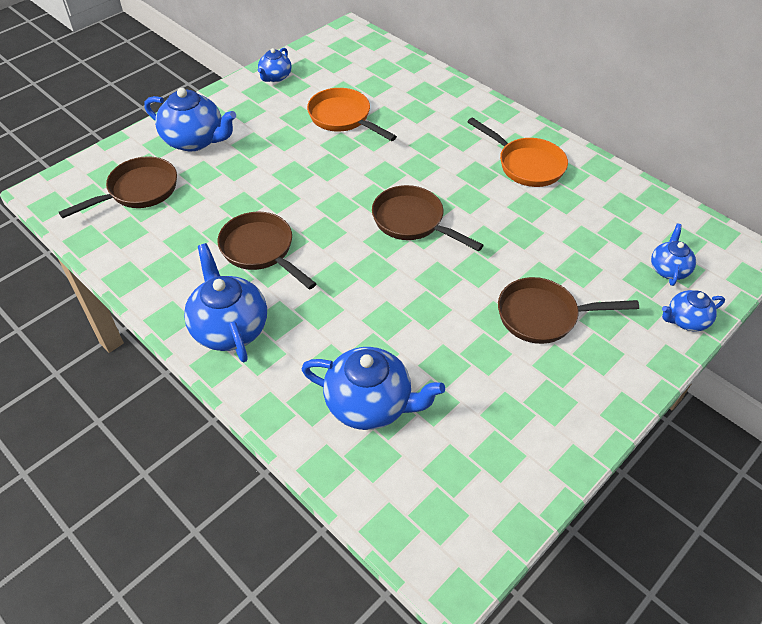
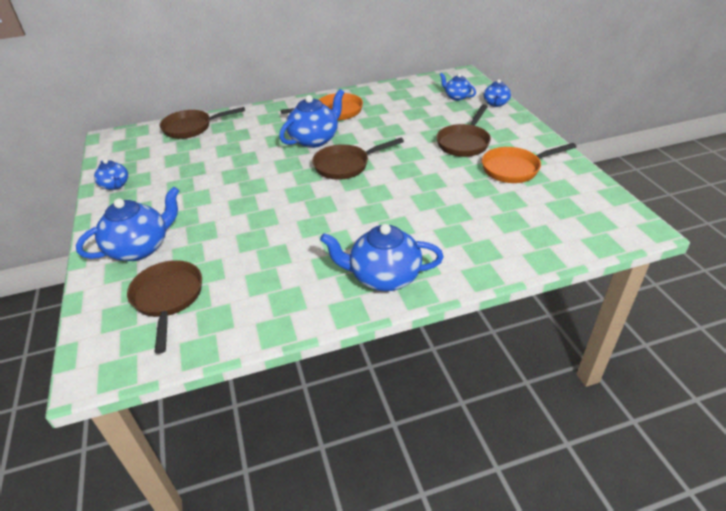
camera: 60 degrees left, 10 degrees down
brown pan [218,212,317,290] -> brown pan moved to [160,107,245,139]
blue teapot [302,347,445,430] -> blue teapot moved to [279,89,345,148]
orange pan [307,88,397,141] -> orange pan moved to [482,143,576,183]

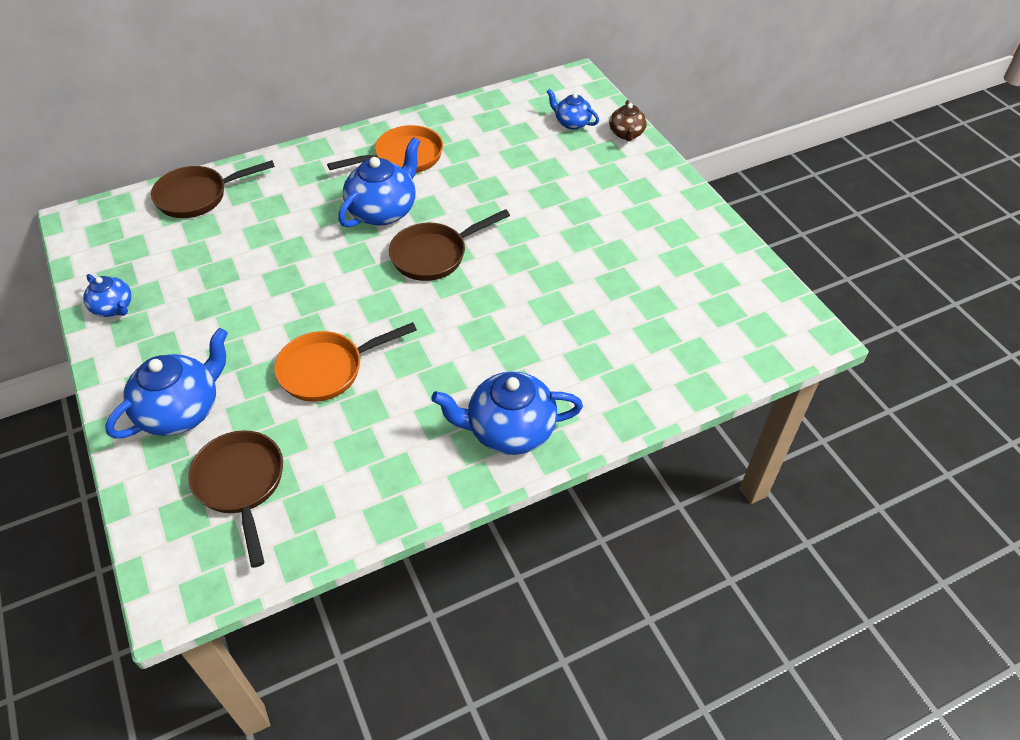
camera: 10 degrees left, 10 degrees up
brown pan [436,104,491,157] -> none
orange pan [482,143,576,183] -> orange pan moved to [274,322,417,402]
blue teapot [484,79,511,107] -> brown teapot [609,100,647,141]

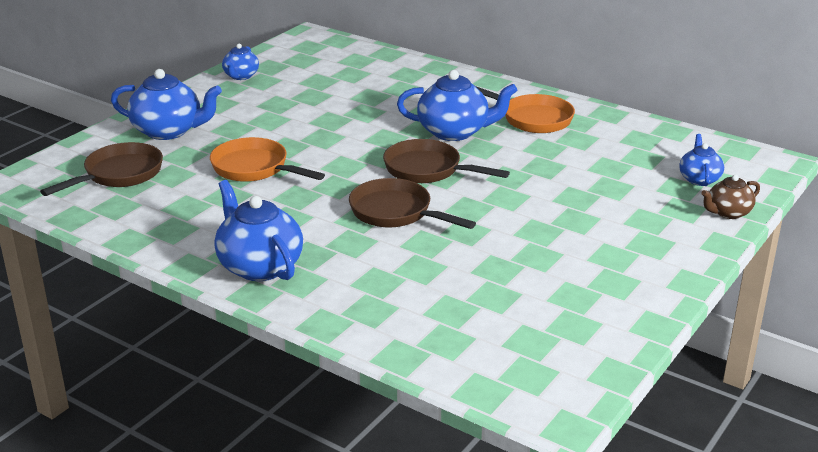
camera: 60 degrees right, 20 degrees down
brown pan [151,160,275,218] -> brown pan moved to [349,178,476,229]

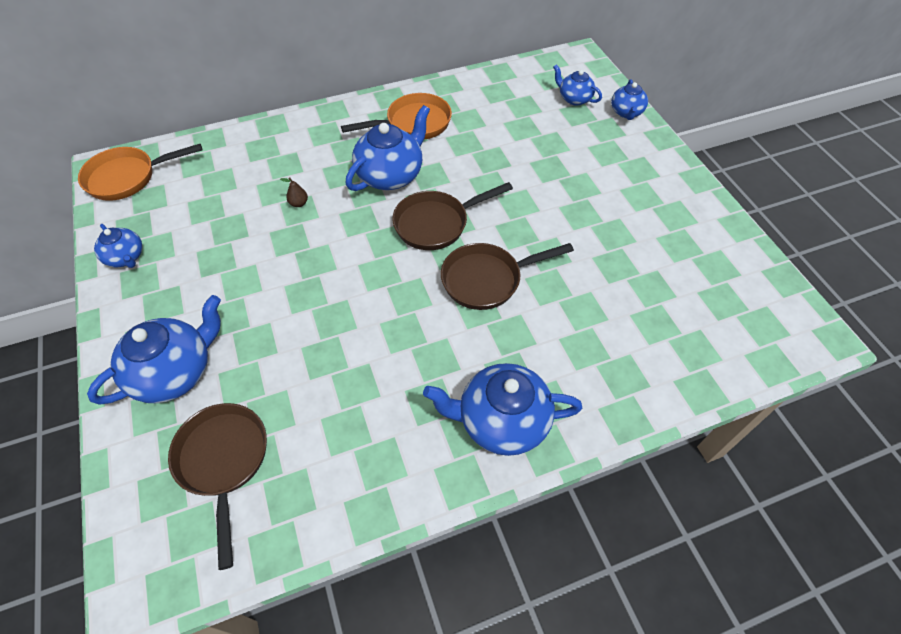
camera: 55 degrees left, 25 degrees up
orange pan [210,137,325,182] -> orange pan moved to [78,144,202,201]
brown teapot [701,175,760,219] -> blue teapot [611,79,648,120]
none -> brown pear [280,177,308,207]

